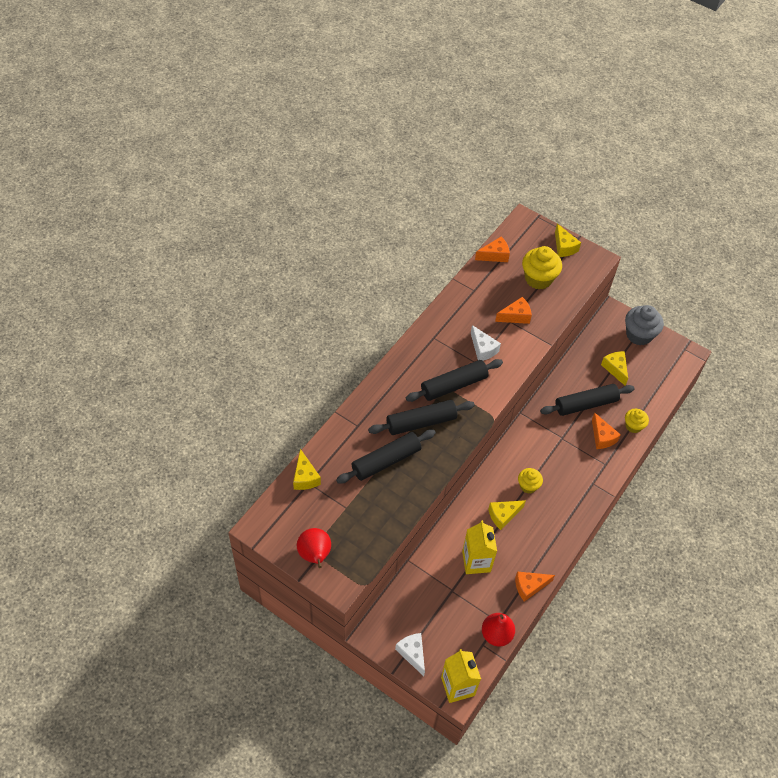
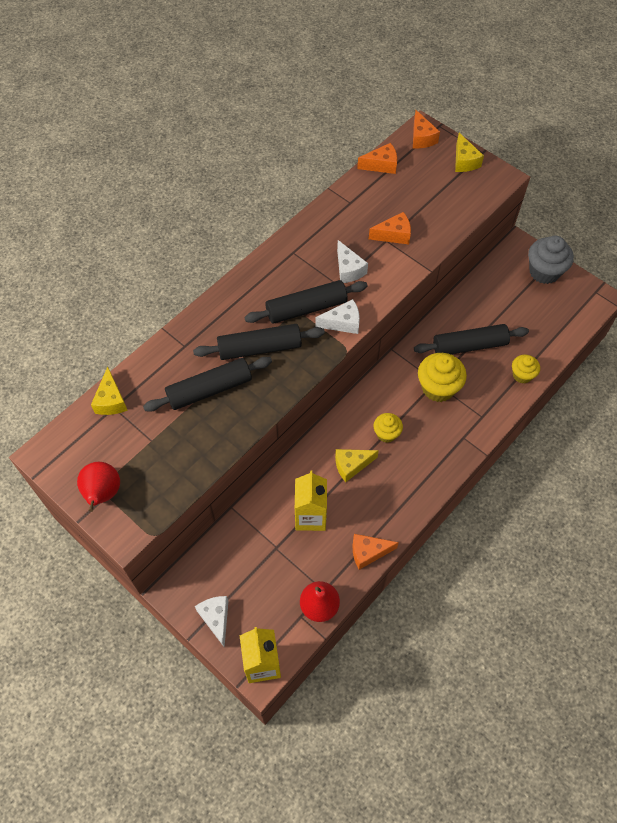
camera: 10 degrees right, 5 degrees up
yellow cupcake [522,246,562,290] -> yellow cupcake moved to [418,353,467,402]
orange cheese [592,413,621,449] -> orange cheese moved to [413,110,440,148]
yellow cheese [601,351,628,386] -> none
none -> white cheese [315,299,360,334]

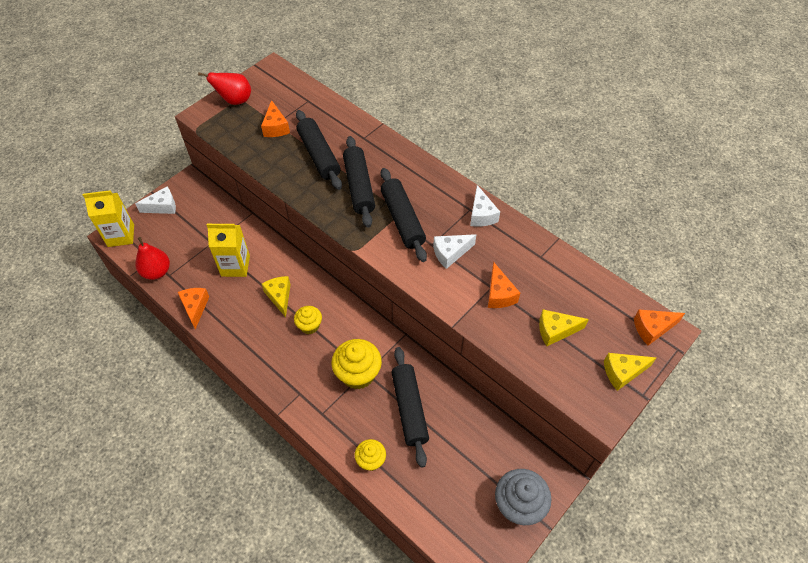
camera: 90 degrees right, 5 degrees down
yellow cheese [91,367,128,415] -> yellow cheese moved to [539,309,589,346]
white cheese [315,299,360,334] -> white cheese moved to [470,185,500,227]
orange cheese [357,143,397,174] -> orange cheese moved to [261,100,290,137]

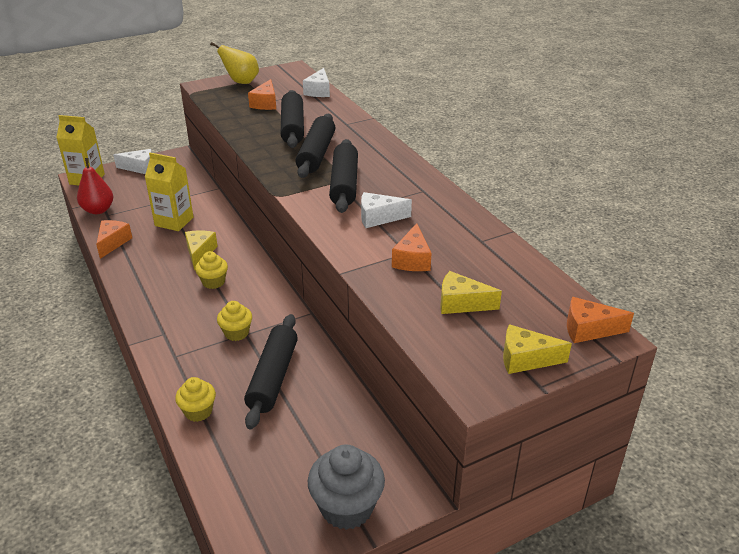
camera: 20 degrees right, 20 degrees down
red pear [198,72,251,105] -> yellow pear [210,42,259,84]
yellow cupcake [332,339,382,390] -> yellow cupcake [217,301,252,341], size x0.59
white cheese [470,185,500,227] -> white cheese moved to [303,68,330,97]

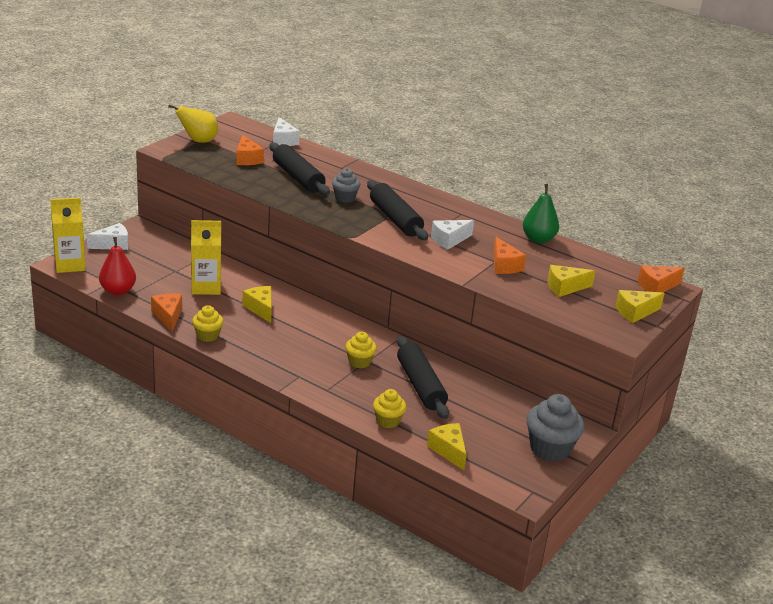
camera: 30 degrees left, 5 degrees down
yellow cupcake [195,251,228,289] -> yellow cupcake moved to [192,305,224,342]
black rolling pin [295,114,335,178] -> grey cupcake [332,168,360,203]
none -> yellow cheese [427,423,467,470]
none -> green pear [523,184,559,243]

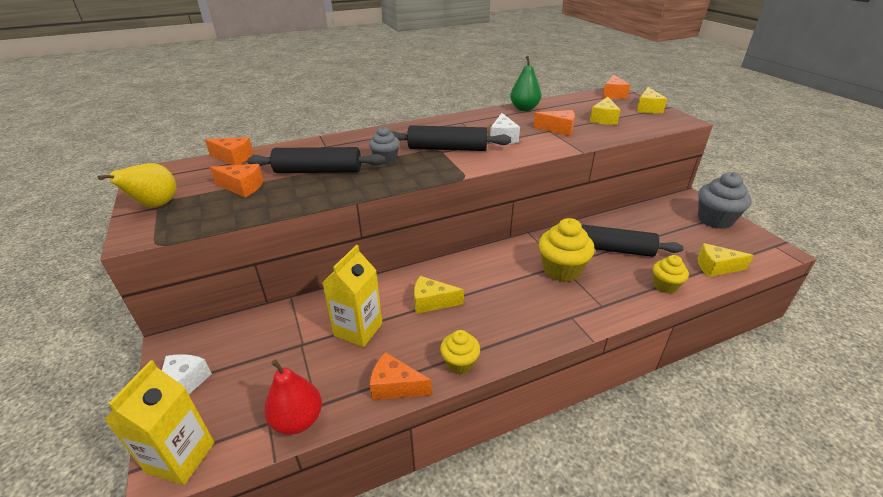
camera: 55 degrees left, 5 degrees up
white cheese [273,117,300,146] -> orange cheese [205,137,253,165]
yellow cupcake [345,332,377,368] -> yellow cupcake [539,218,595,282], size x1.69

